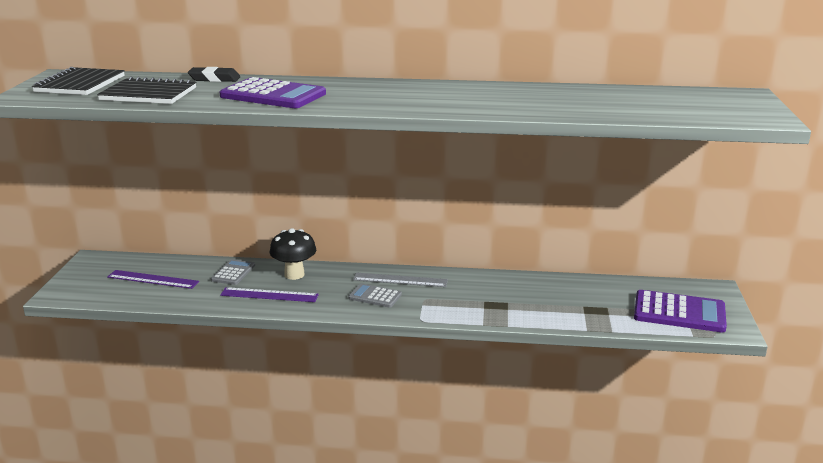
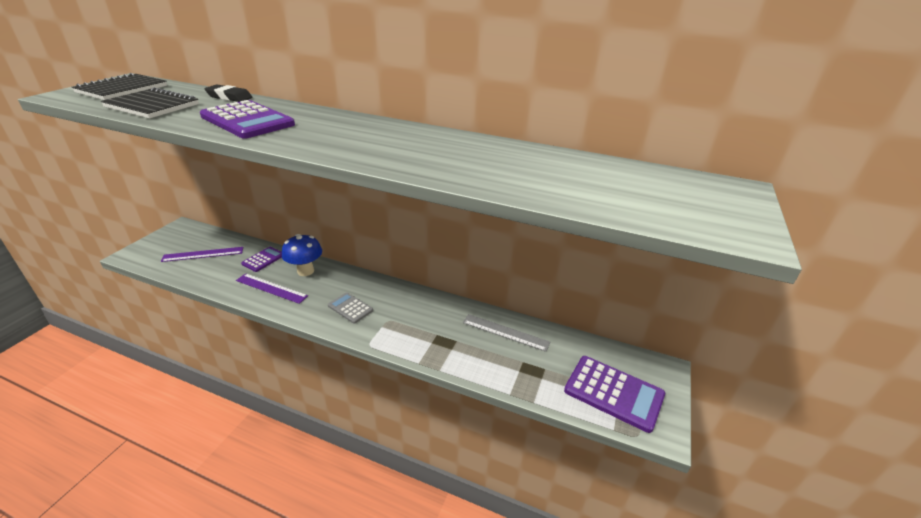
camera: 15 degrees right, 10 degrees up
purple ruler [107,270,199,289] -> purple ruler turned 45 degrees counterclockwise [161,247,243,262]
grey calculator [211,259,255,285] -> purple calculator [241,247,282,272]
black mushroom [270,228,316,280] -> blue mushroom [282,234,322,276]
grey ruler [353,273,448,287] -> grey ruler moved to [463,314,550,352]

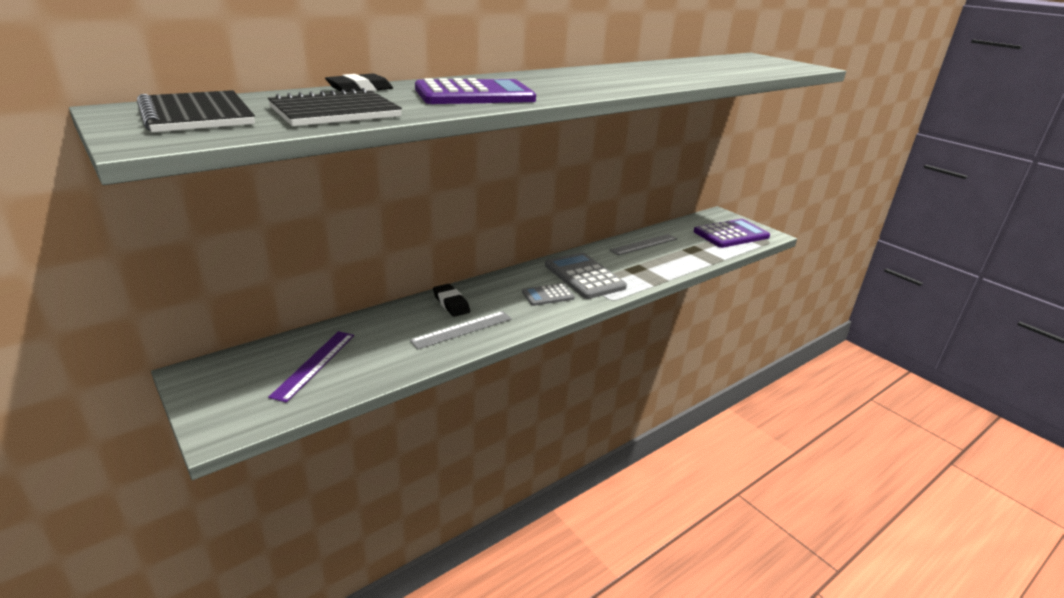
camera: 60 degrees left, 5 degrees down
purple ruler [236,273,308,304] -> grey ruler [410,311,512,349]
purple calculator [241,247,282,272] -> none
blue mushroom [282,234,322,276] -> black eraser [433,284,470,317]
none -> grey calculator [545,252,627,299]

